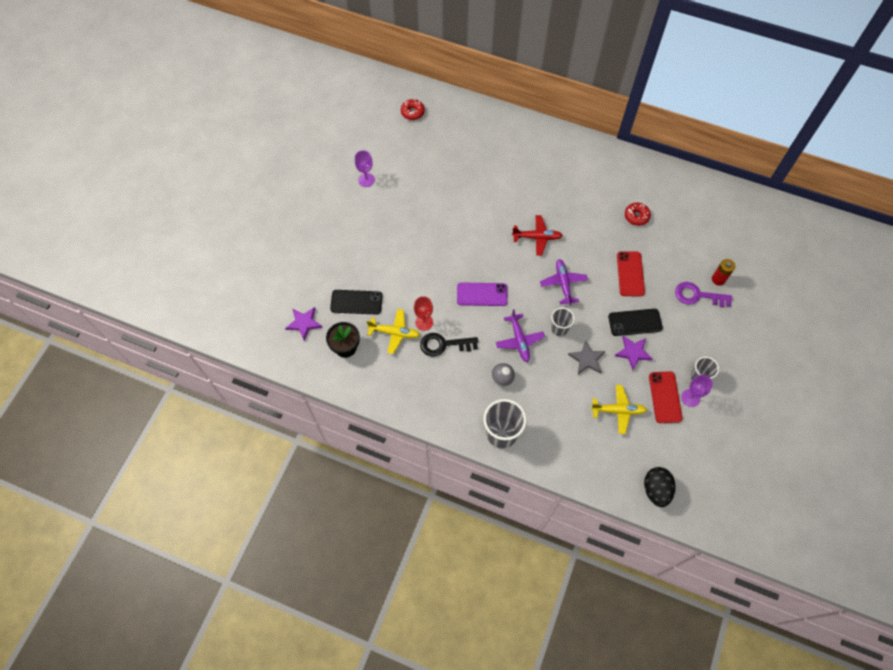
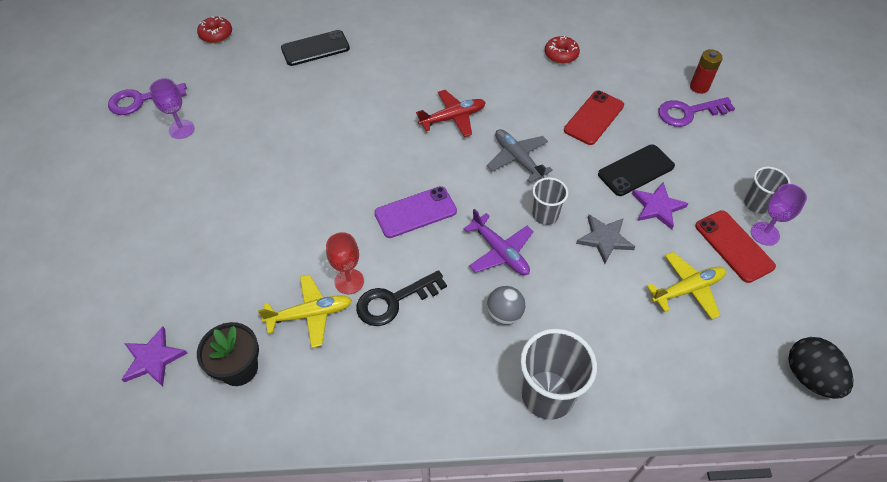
camera: 25 degrees left, 10 degrees down
black phone [330,290,383,315] -> black phone moved to [281,30,350,66]
purple plane [540,259,588,305] -> grey plane [487,129,553,183]
red phone [617,251,645,296] -> red phone turned 60 degrees clockwise [564,91,624,145]
none -> purple key [108,83,187,115]

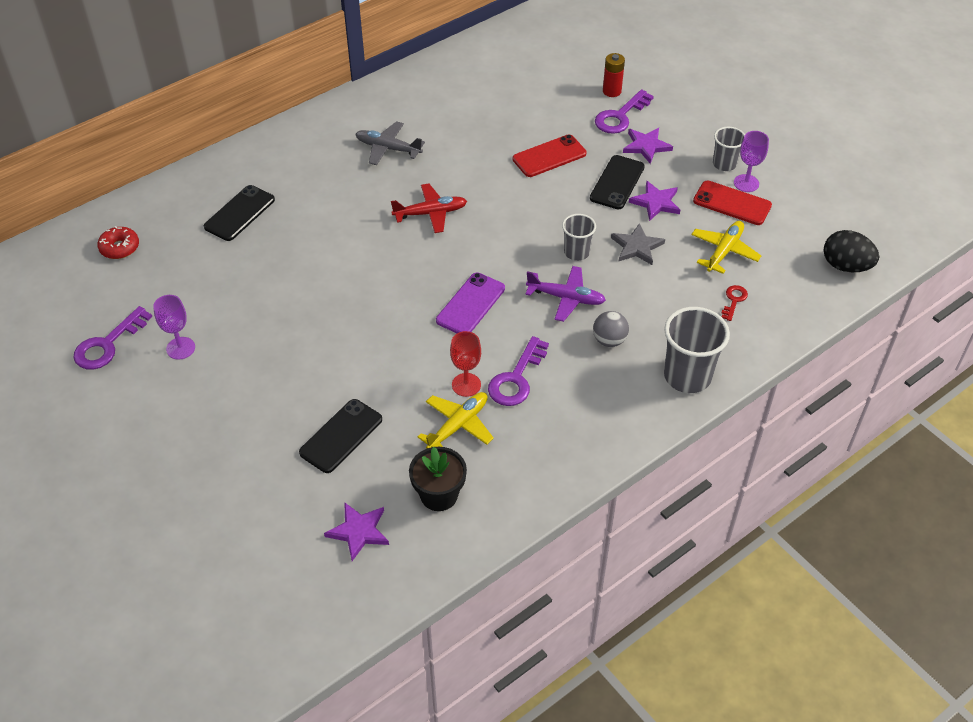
camera: 35 degrees left, 5 degrees down
black key [356,270,447,326] -> purple key [488,336,549,406]
red plane [416,90,486,137] -> red plane turned 45 degrees clockwise [391,184,467,233]
grey plane [487,129,553,183] -> grey plane moved to [355,121,425,165]
red donut [545,35,580,64] -> none
red phone [564,91,624,145] -> red phone turned 60 degrees clockwise [513,134,587,177]
none -> black phone [299,399,382,473]
none -> purple star [623,128,673,164]
none -> red key [721,285,748,321]

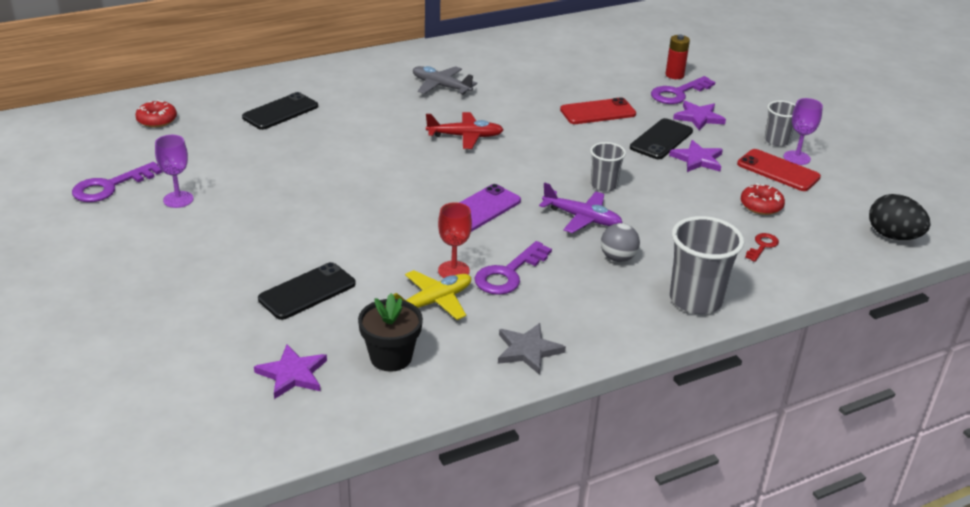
camera: 10 degrees right, 15 degrees down
grey star [611,223,665,265] -> grey star moved to [498,323,566,375]
yellow plane [691,221,761,274] -> red donut [741,183,785,215]

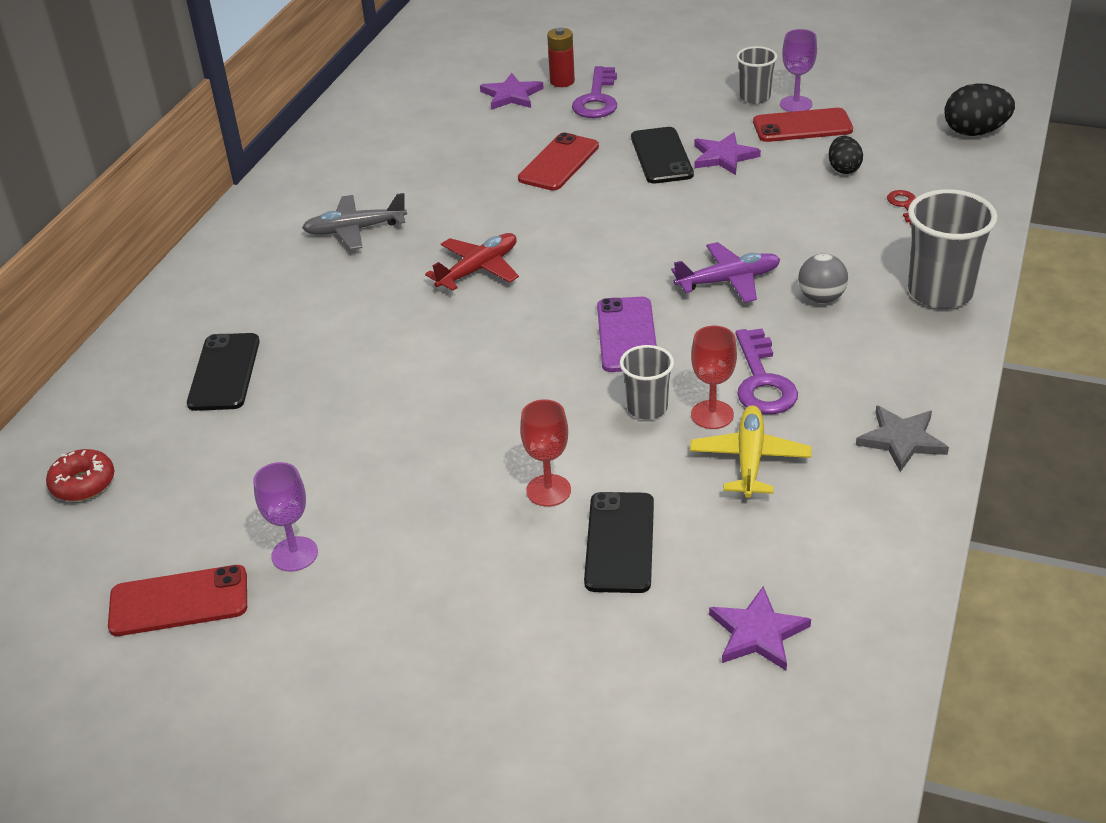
camera: 40 degrees left, 5 degrees up
purple key [72,162,163,202] -> red phone [108,565,247,636]
black flower pot [358,293,423,372] -> none
grey cup [590,142,626,192] -> grey cup moved to [620,345,674,420]
purple star [673,101,726,131] -> purple star moved to [480,73,544,110]
red donut [741,183,785,215] -> black egg [829,136,863,174]
none -> red goblet [520,399,571,507]

